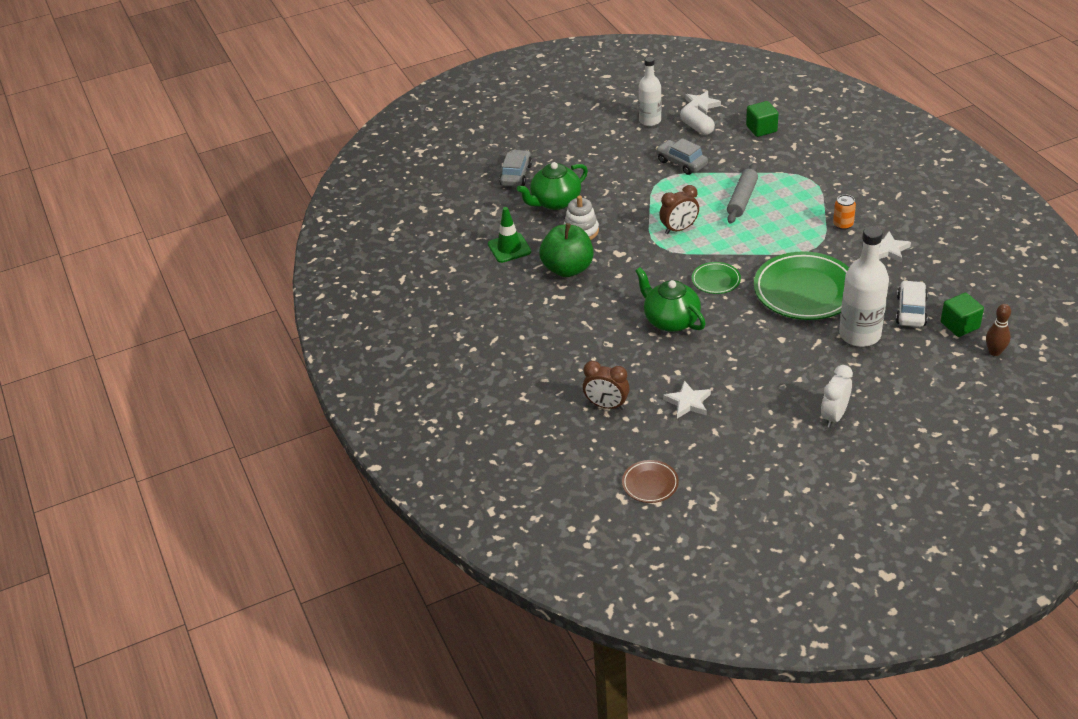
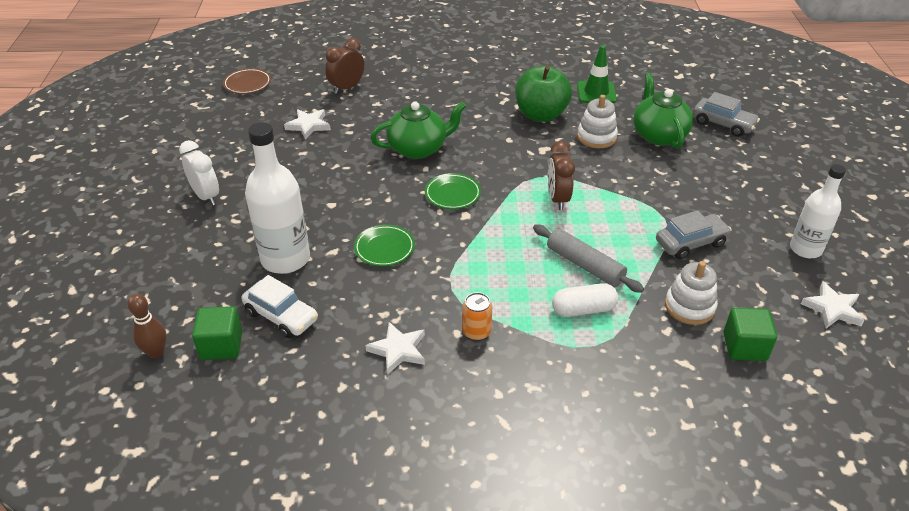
camera: 110 degrees right, 0 degrees up
white capsule [680,105,715,135] -> white capsule moved to [552,283,619,317]
green plate [754,251,849,320] -> green plate [354,225,415,266], size x0.48
none -> white stacking toy [665,261,718,325]

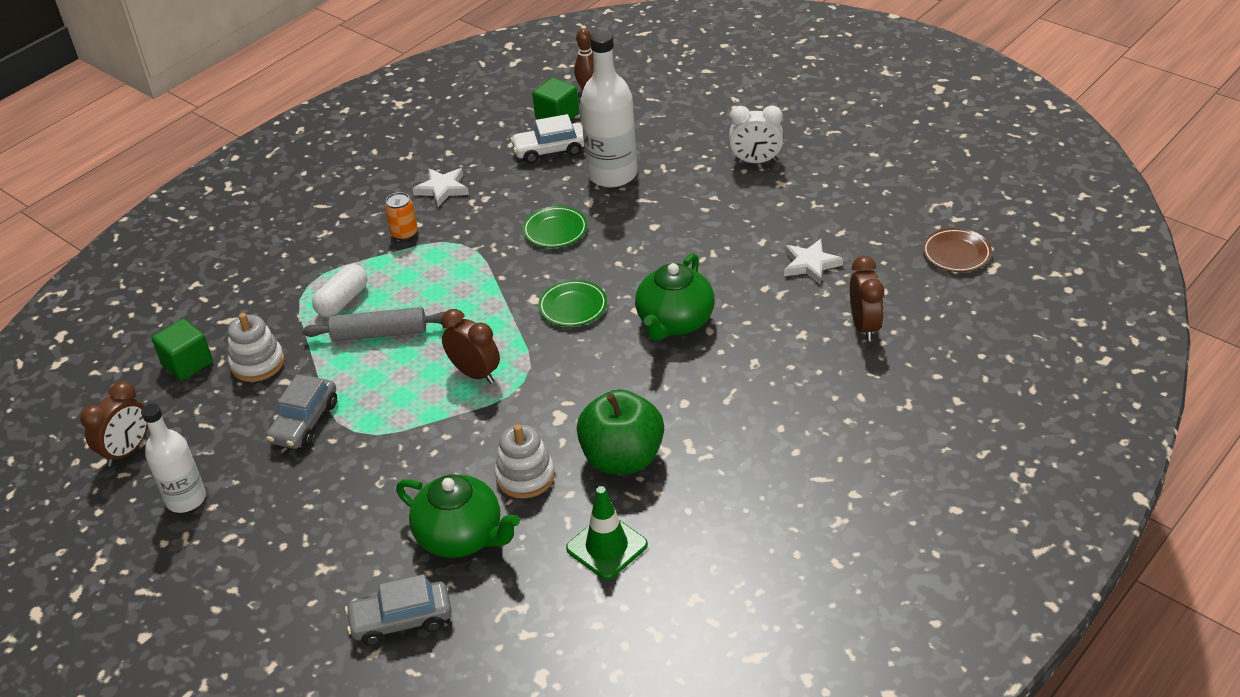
camera: 135 degrees right, 0 degrees up
white star [801,281,865,328] -> brown clock [80,381,148,467]

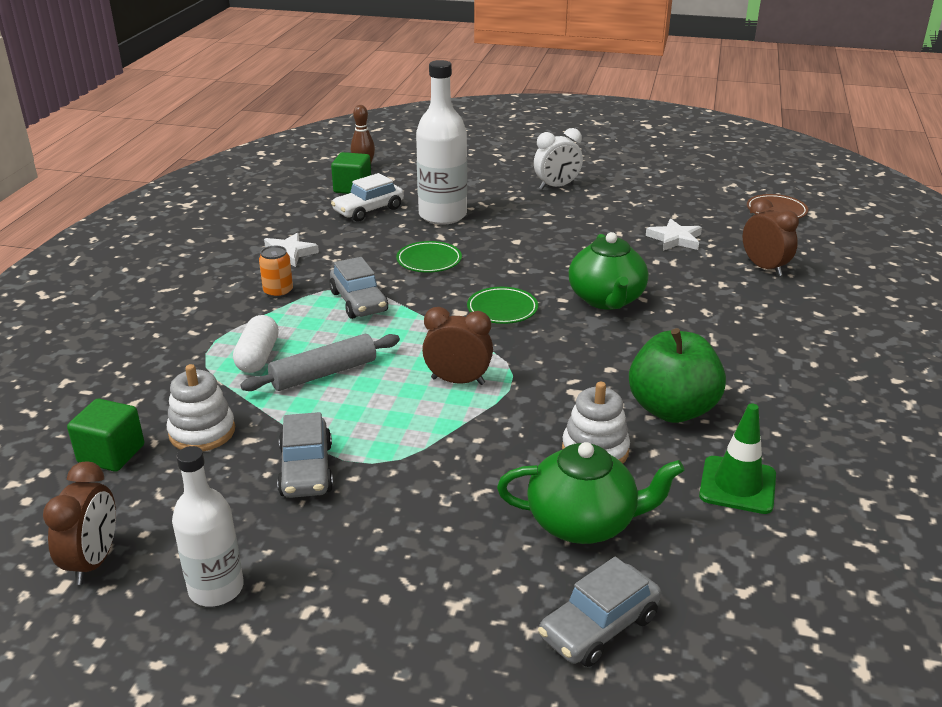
camera: 30 degrees left, 10 degrees down
none -> grey car [329,257,388,319]

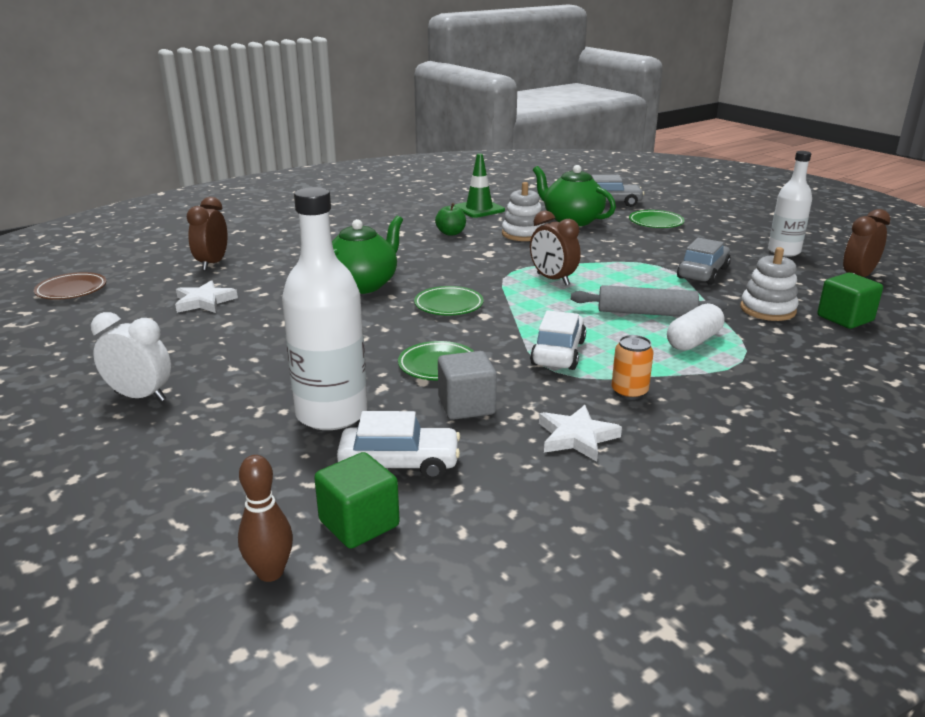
camera: 140 degrees left, 5 degrees down
grey car [329,257,388,319] -> white car [530,310,586,370]
green apple [629,328,726,423] -> green apple [435,203,466,236], size x0.49
none -> grey cube [438,351,497,420]
none -> green plate [629,210,685,228]

